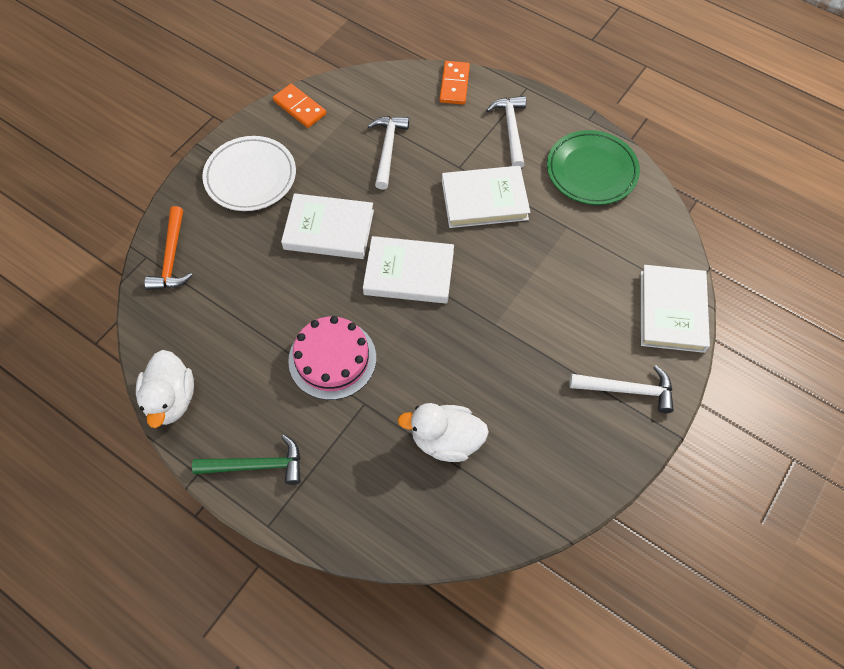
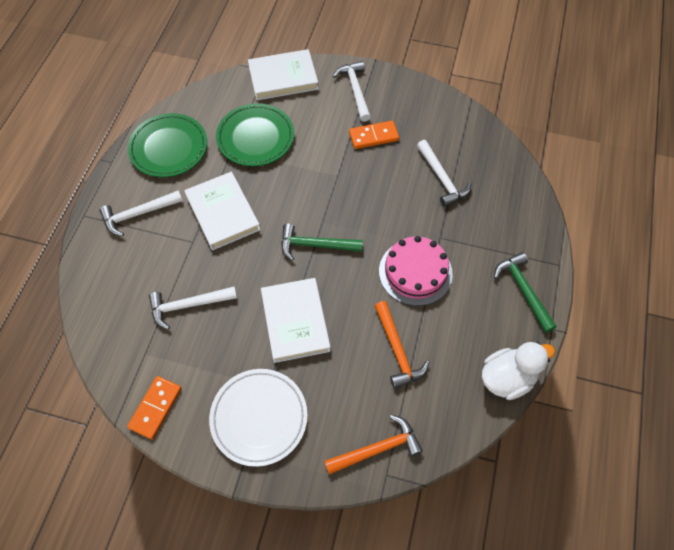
camera: 110 degrees left, 0 degrees up
white book [363,236,454,304] -> green hammer [281,223,363,261]
white duck [398,403,489,462] -> white hammer [417,140,472,207]
orange domino [440,61,470,105] -> orange domino moved to [349,121,399,149]
none -> green plate [216,103,294,166]
none -> orange hammer [375,301,429,389]

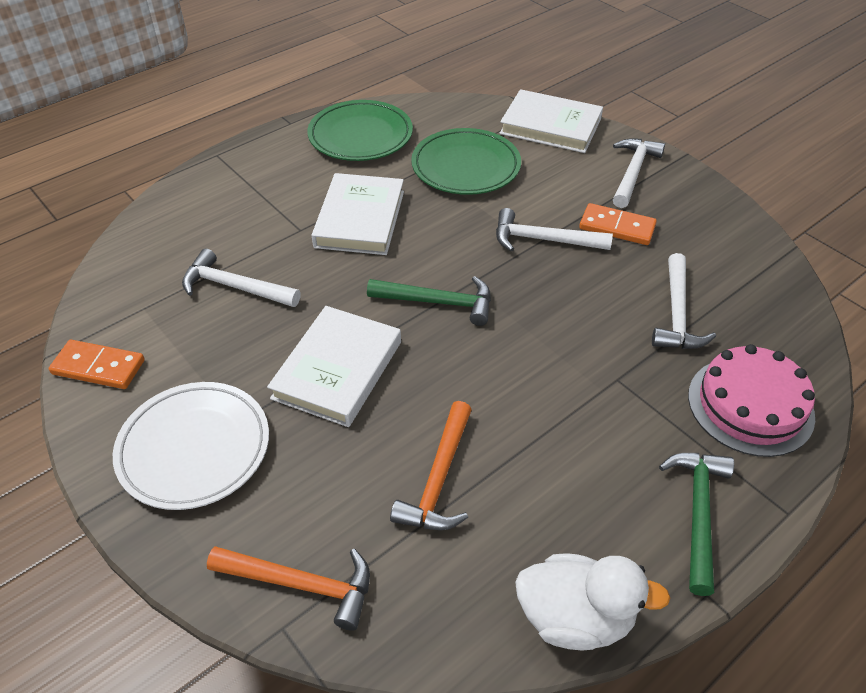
camera: 35 degrees right, 15 degrees down
white hammer [99,190,183,236] -> white hammer moved to [496,208,613,251]
orange domino [127,376,182,439] -> orange domino turned 45 degrees clockwise [49,340,145,389]
green hammer [281,223,363,261] -> green hammer turned 150 degrees clockwise [367,276,491,326]
pink cake [379,236,453,306] -> pink cake moved to [688,344,815,457]

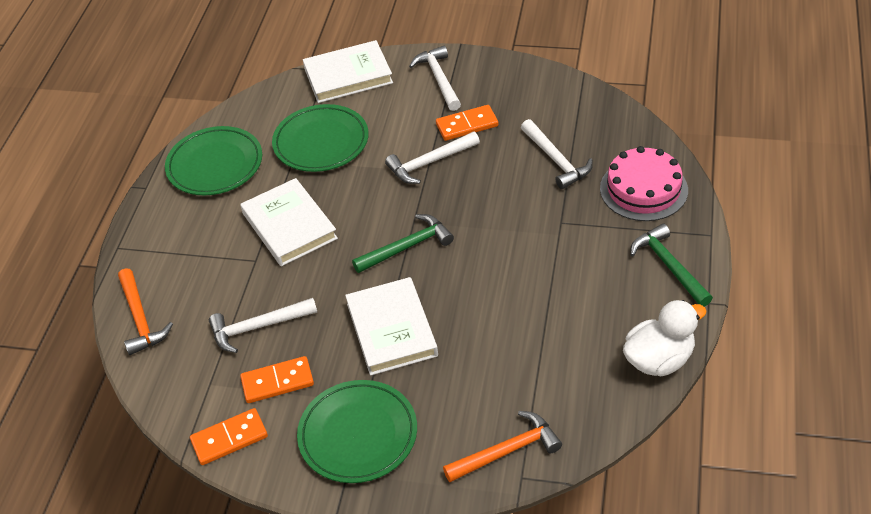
camera: 35 degrees left, 0 degrees up
white plate [113,382,269,510] -> green plate [297,380,417,483]
orange hammer [390,401,472,530] -> orange hammer moved to [118,268,173,355]
none -> orange domino [240,356,314,403]

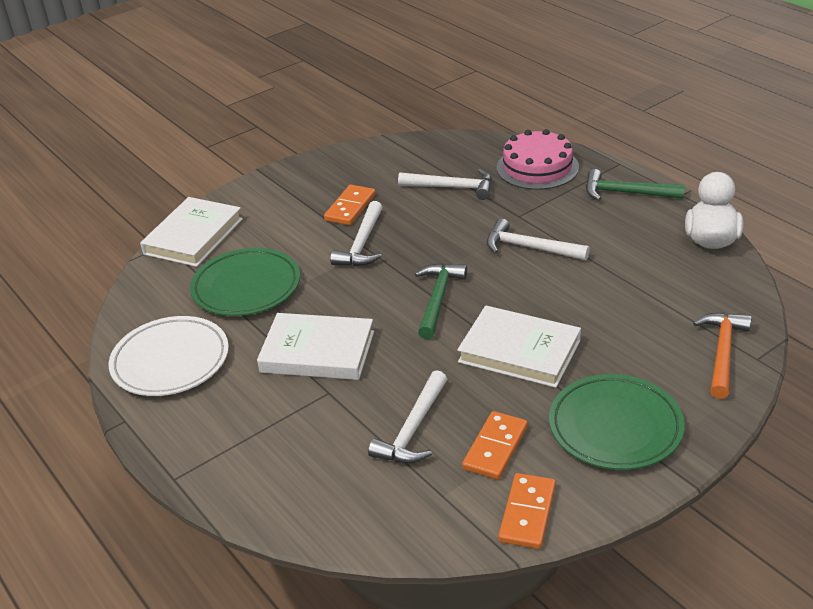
camera: 50 degrees left, 10 degrees down
orange hammer [118,268,173,355] -> none
green plate [165,126,262,195] -> white plate [109,316,229,396]
white hammer [409,46,461,111] -> white hammer moved to [487,218,590,260]

